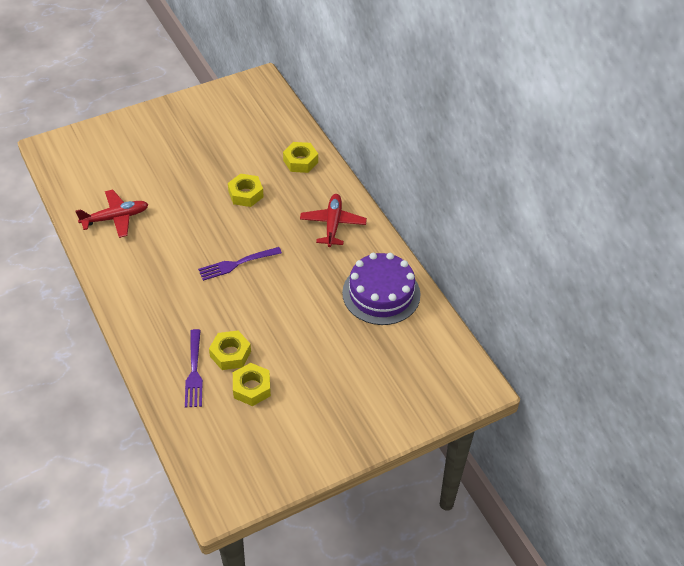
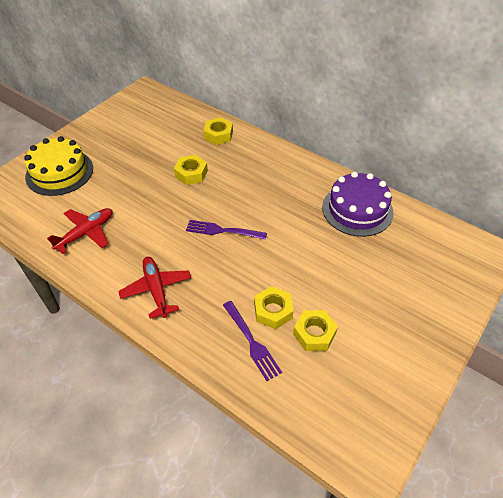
camera: 25 degrees left, 0 degrees up
purple fork [198,247,282,281] -> purple fork turned 60 degrees clockwise [186,220,267,240]
red plane [300,194,367,247] -> red plane moved to [118,257,191,319]
none -> yellow cake [24,136,93,196]

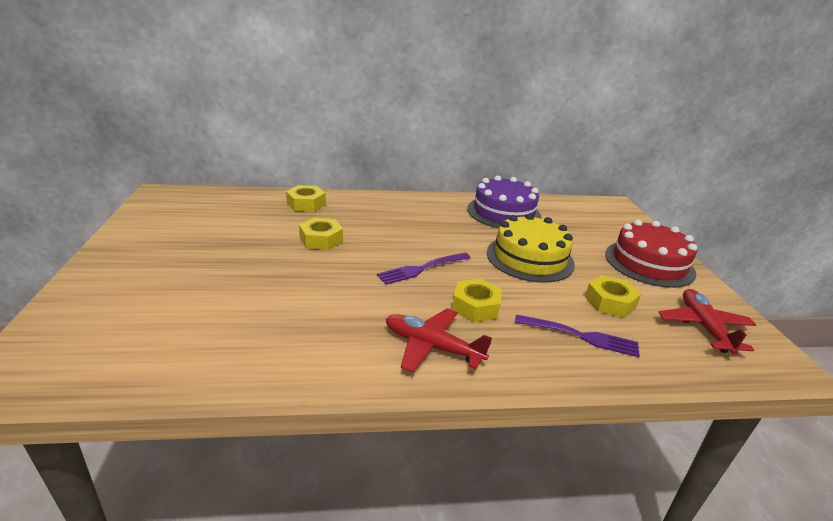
camera: 45 degrees left, 20 degrees down
yellow cake [24,136,93,196] -> yellow cake moved to [487,214,575,283]
red plane [47,208,113,254] -> red plane moved to [658,289,756,355]
yellow nut [254,286,293,329] -> yellow nut moved to [452,279,502,322]
none -> red cake [605,220,697,288]

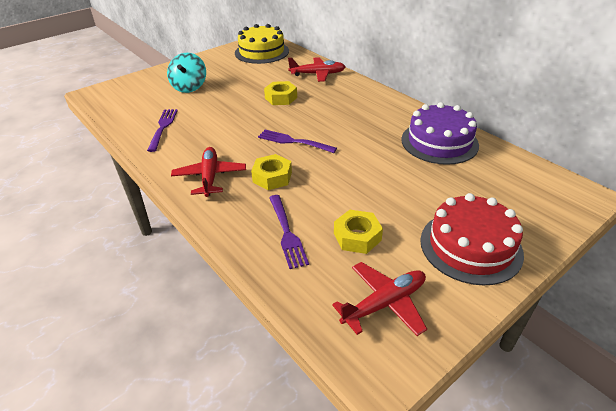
camera: 60 degrees right, 10 degrees up
yellow nut [286,185,326,212] -> red plane [288,57,345,82]
yellow cake [487,214,575,283] -> yellow cake moved to [235,24,289,64]
none -> purple fork [147,109,178,152]
none -> turquoise spinning top [167,53,206,93]

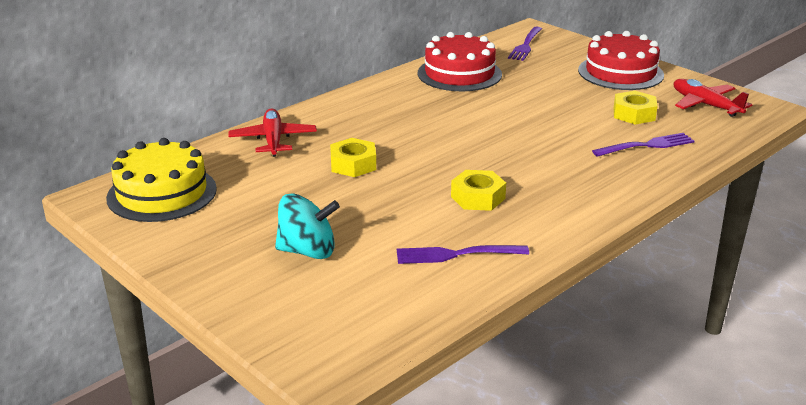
camera: 95 degrees left, 10 degrees down
red plane [171,147,246,197] -> none
yellow nut [251,154,292,190] -> yellow nut moved to [451,170,506,211]
purple fork [258,130,337,153] -> purple fork moved to [508,27,542,61]
purple cake [401,102,479,165] -> red cake [418,32,502,91]

